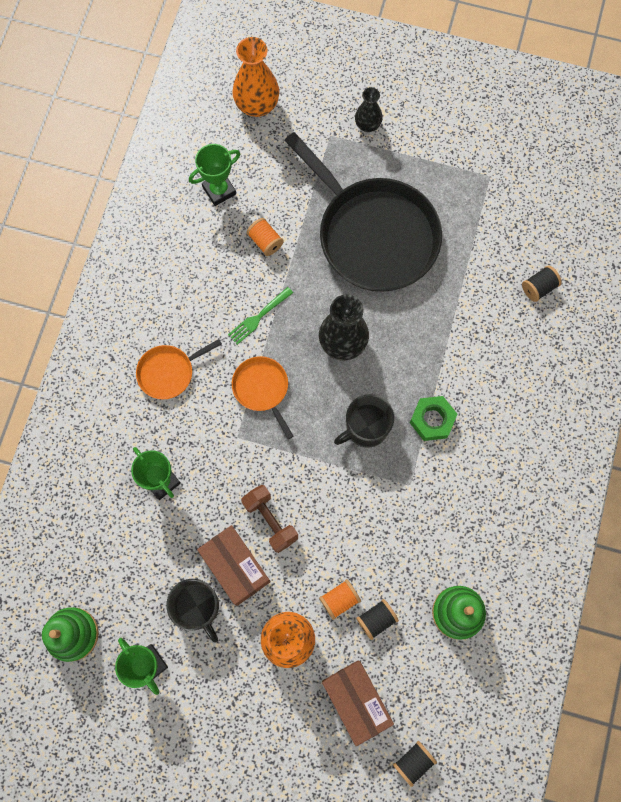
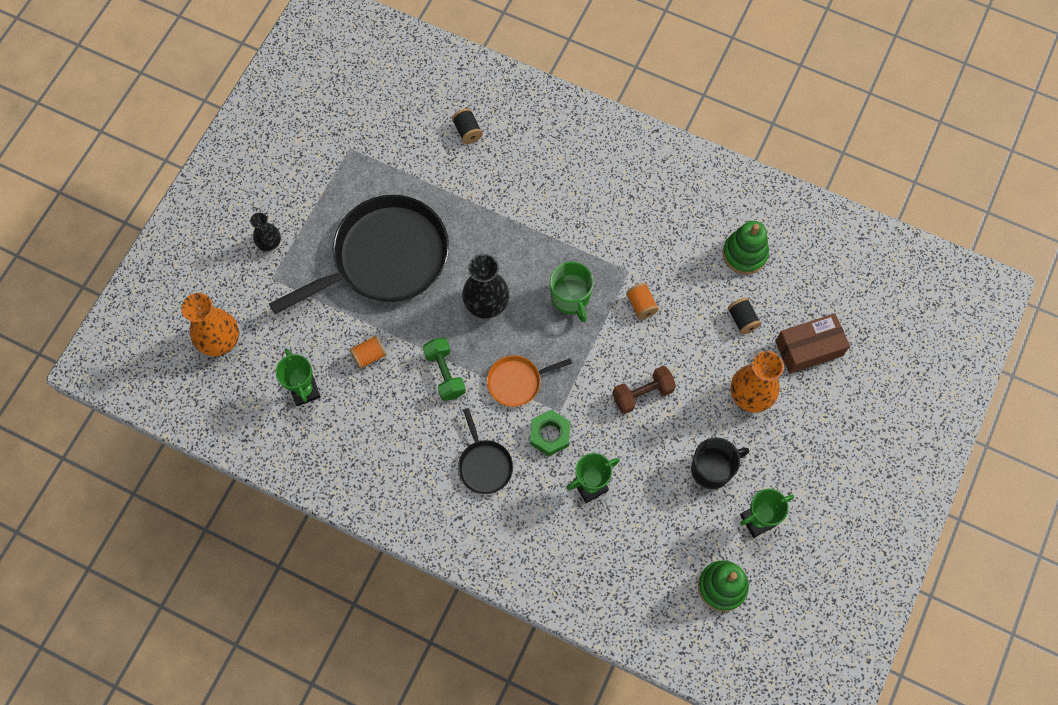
camera: 80 degrees left, 5 degrees down
orange pan [136,339,222,400] -> black pan [458,408,513,494]
brown box [197,525,271,606] -> none
green fork [228,287,293,345] -> green dumbbell [423,338,466,401]
orange spool [319,579,361,620] -> orange spool moved to [626,283,659,319]
black mug [334,394,394,448] -> green mug [550,262,594,322]
black spool [393,741,437,787] -> none
green nut [410,396,457,441] -> green nut moved to [530,410,570,456]

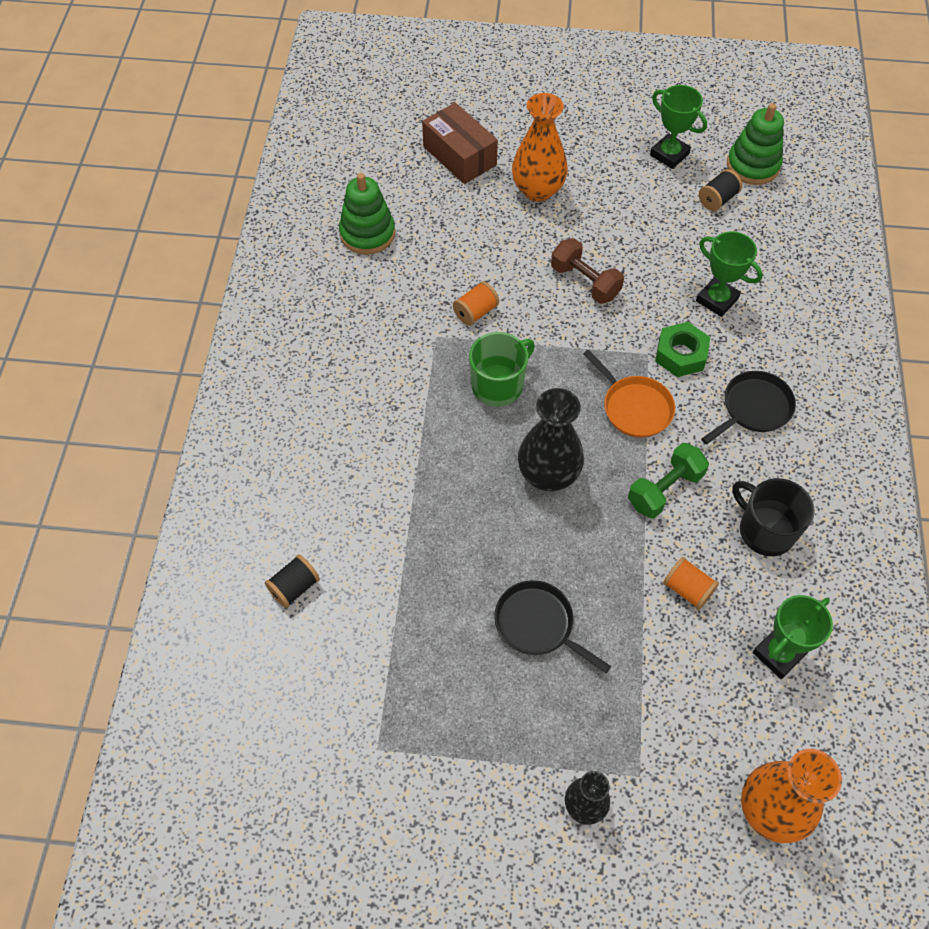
camera: 110 degrees left, 10 degrees down
black pan [269,195,449,314] -> black pan [494,580,611,673], size x0.45
black mug [691,437,749,490] -> black mug moved to [732,478,815,556]
black spool [728,298,762,334] -> black spool moved to [699,169,742,211]

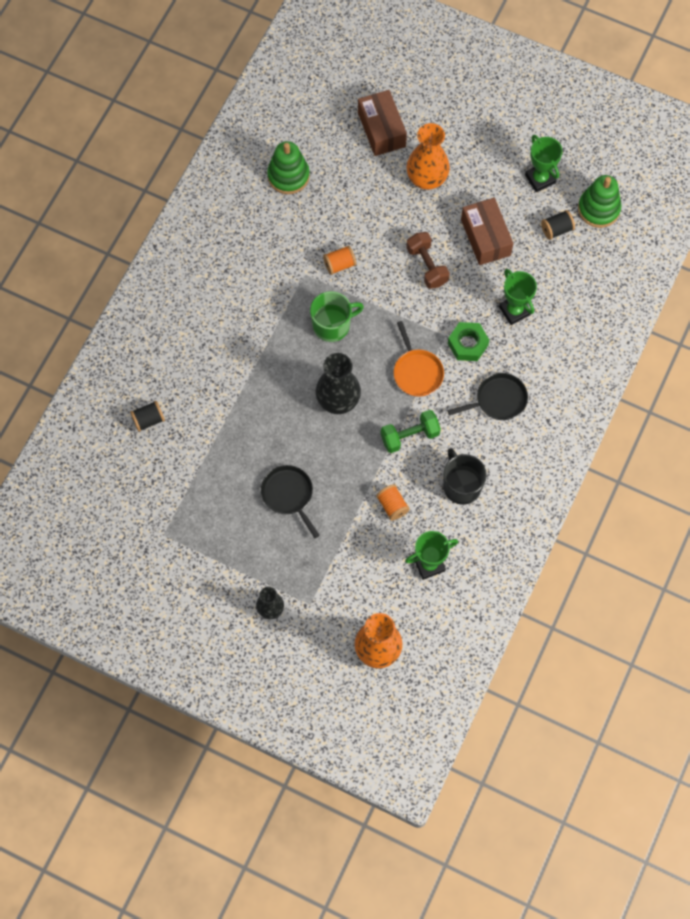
camera: 20 degrees right, 10 degrees up
none -> brown box [461,198,514,265]

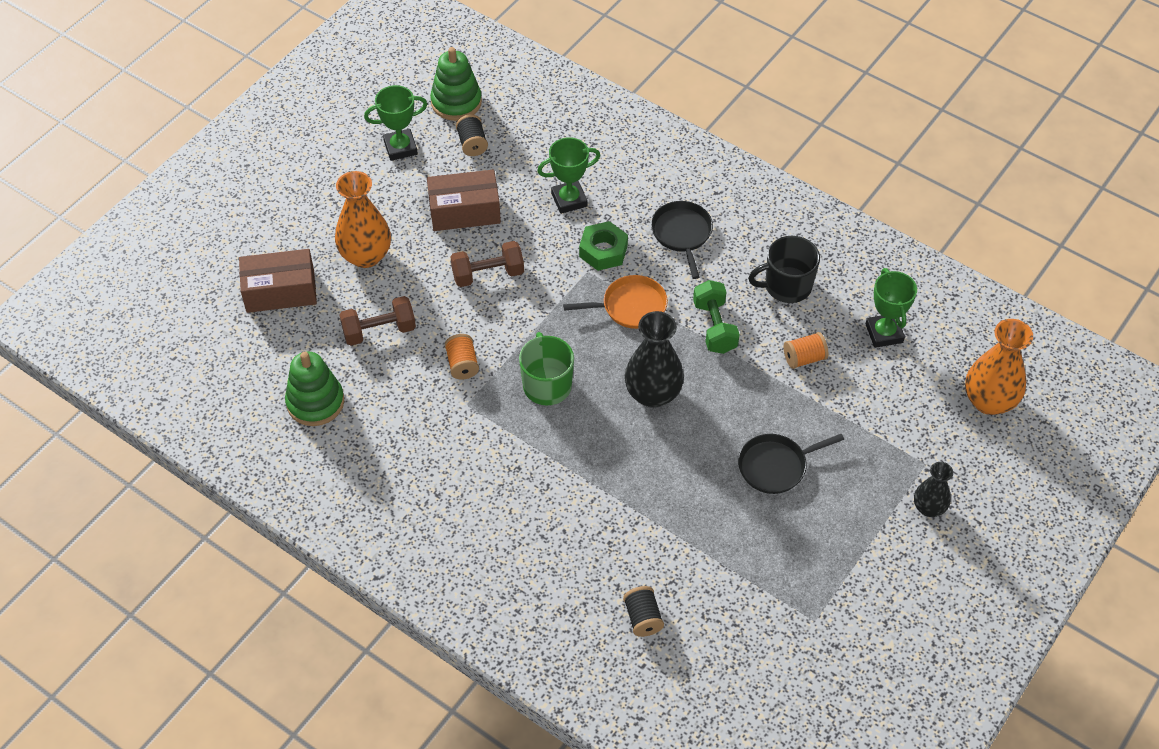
camera: 80 degrees left, 15 degrees down
none -> brown dumbbell [339,296,416,346]

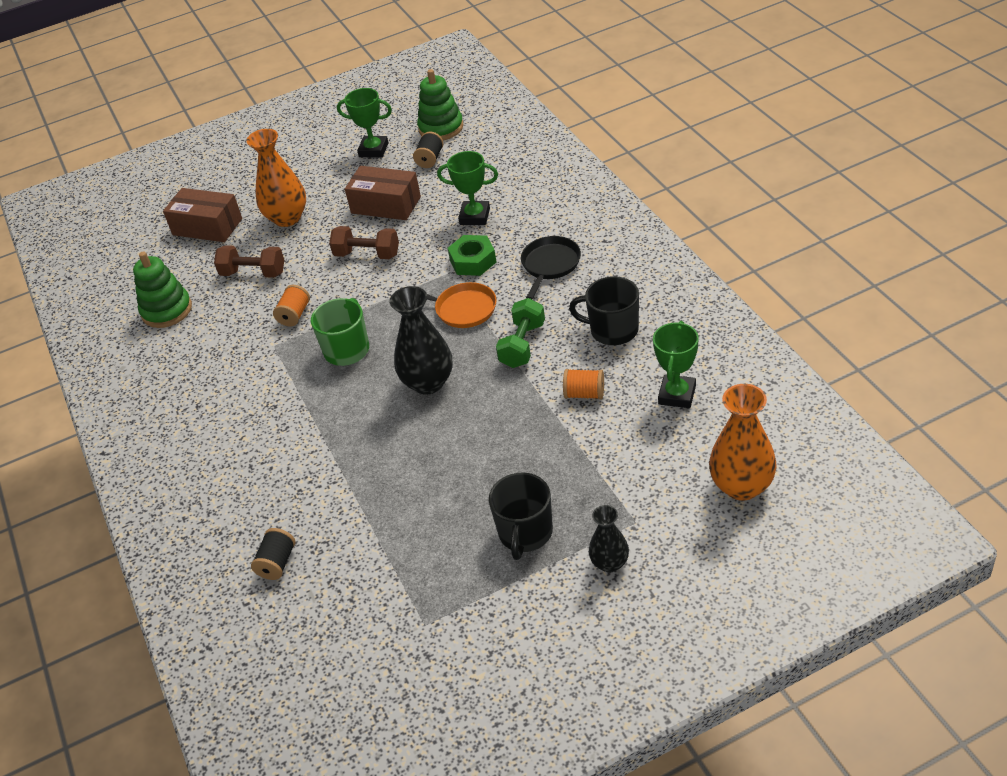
camera: 35 degrees right, 10 degrees down
black pan [738,434,844,494] -> none
none -> black mug [489,472,553,560]

